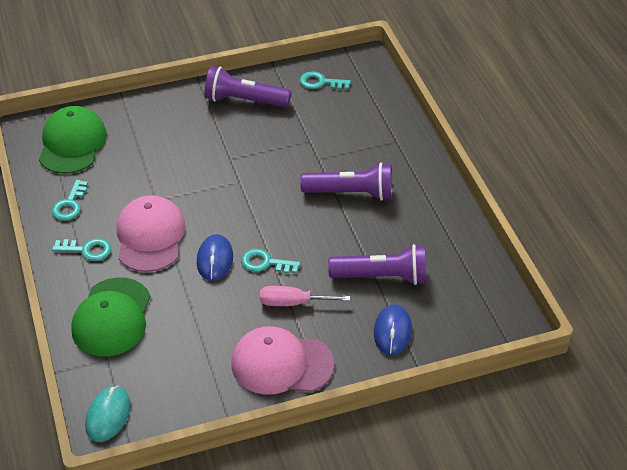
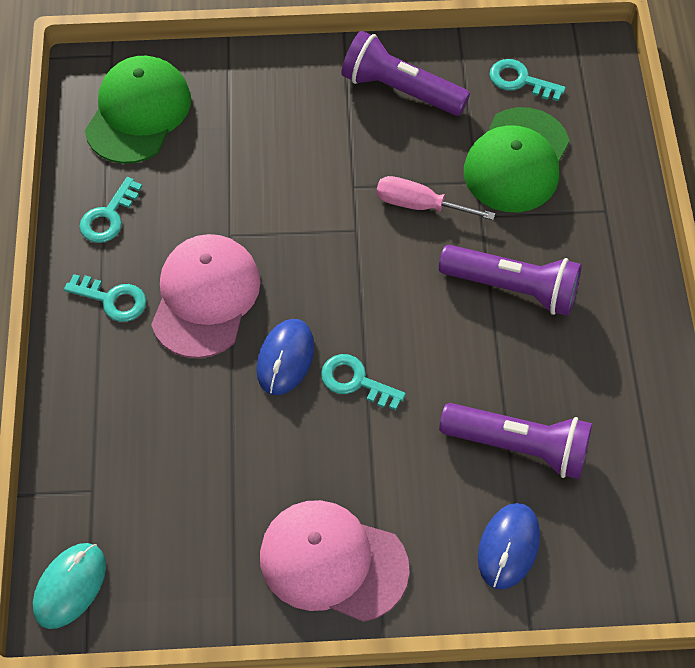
camera: 15 degrees right, 15 degrees up
green cap [71,277,151,357] -> green cap moved to [464,107,570,212]
pink screwdriver [260,286,350,306] -> pink screwdriver moved to [376,176,495,220]

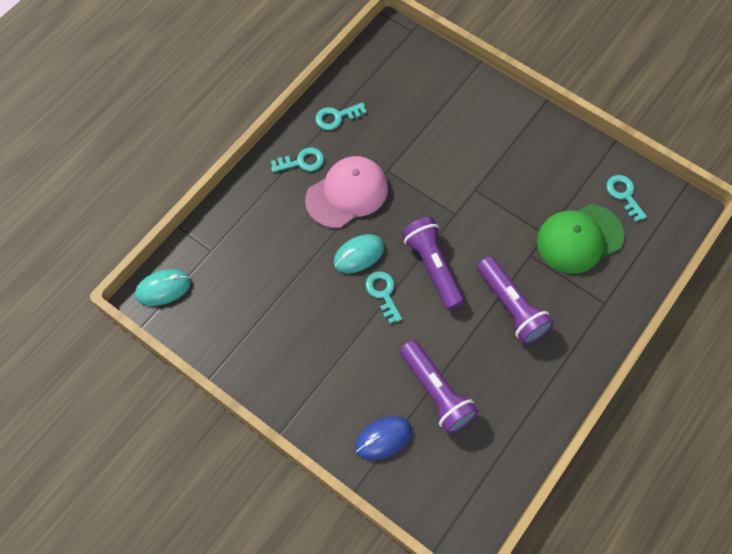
camera: 40 degrees right, 5 degrees up
turquoise key [64,274,147,322] -> turquoise key turned 75 degrees counterclockwise [271,147,324,173]
green cap [85,56,191,164] -> none
blue mouse [256,319,315,395] -> turquoise mouse [334,234,384,273]
pink cap [260,500,410,622] -> none
purple flashlight [341,31,470,116] -> purple flashlight moved to [401,217,464,310]
pink screwdriver [376,176,495,220] -> none

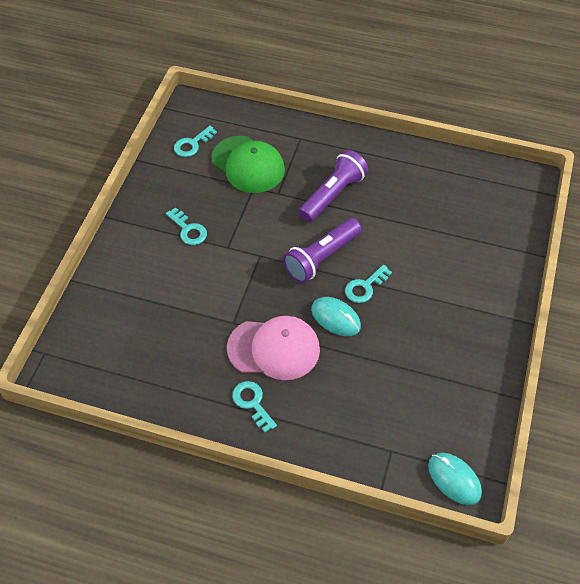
camera: 110 degrees left, 10 degrees down
pink cap [305,156,388,228] -> pink cap turned 150 degrees clockwise [227,316,320,380]
turquoise key [315,102,367,130] -> turquoise key moved to [166,207,207,245]
blue mouse [355,416,412,460] -> none
purple flashlight [400,340,479,434] -> none

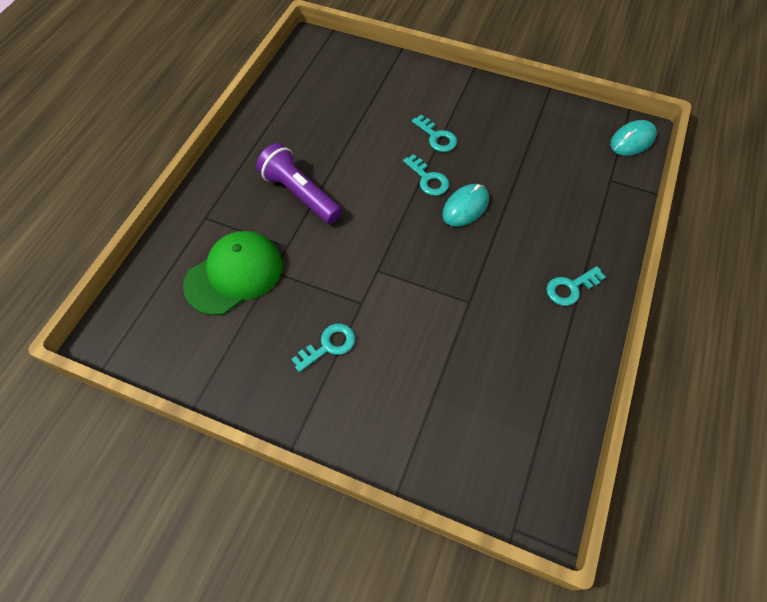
camera: 85 degrees left, 5 degrees up
turquoise key [174,126,217,157] -> turquoise key moved to [412,115,457,152]
pink cap [227,316,320,380] -> none
purple flashlight [283,218,361,283] -> none

